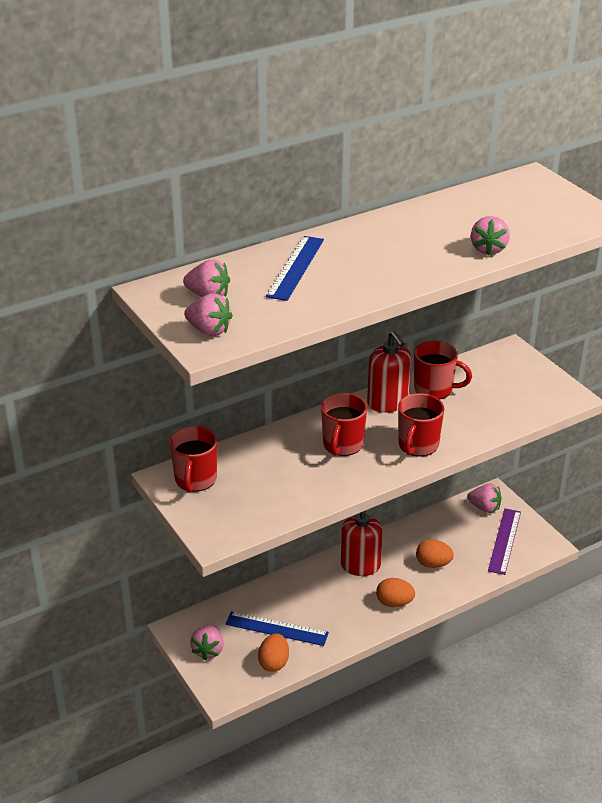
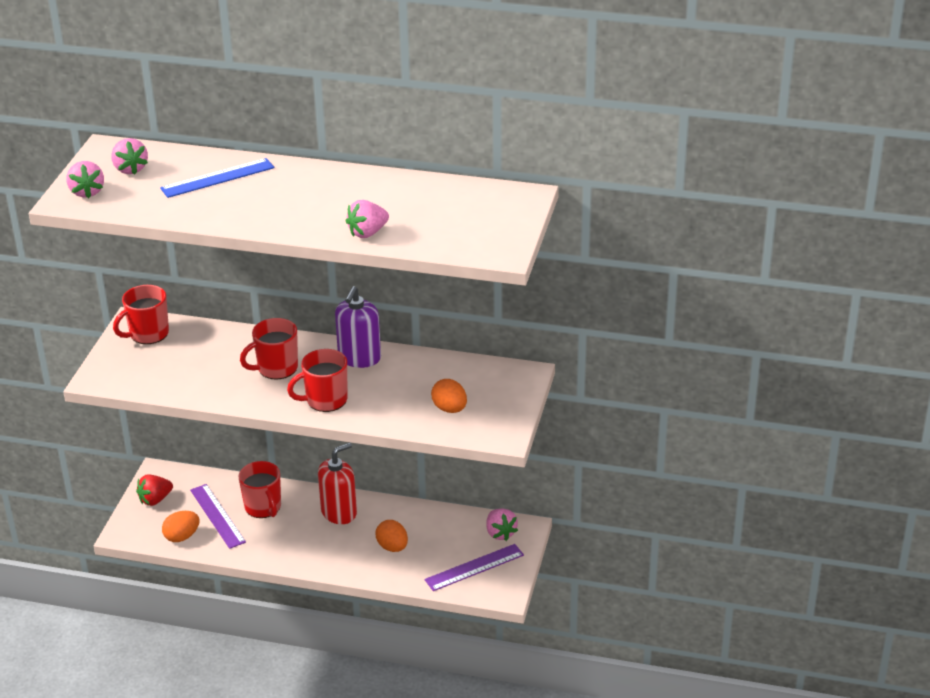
camera: 45 degrees right, 0 degrees up
pink strawberry [190,625,224,660] -> red strawberry [136,474,173,506]
blue ruler [225,611,329,646] -> purple ruler [190,484,246,549]
red soap dispenser [367,331,411,413] -> purple soap dispenser [335,286,381,368]
orange egg [376,578,415,607] -> orange egg moved to [431,379,467,413]
red mug [414,341,472,400] -> red mug moved to [239,461,281,518]

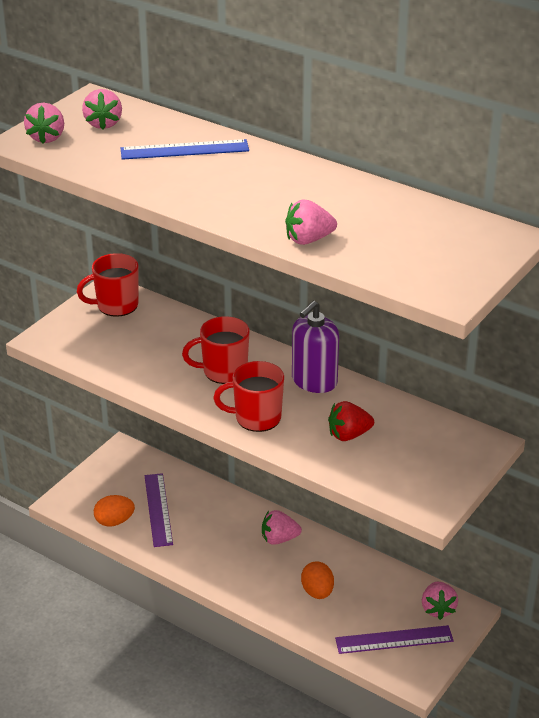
camera: 20 degrees right, 0 degrees up
red strawberry [136,474,173,506] -> red strawberry moved to [328,401,374,441]
red mug [239,461,281,518] -> none
red soap dispenser [318,442,357,524] -> pink strawberry [262,510,302,545]
orange egg [431,379,467,413] -> none

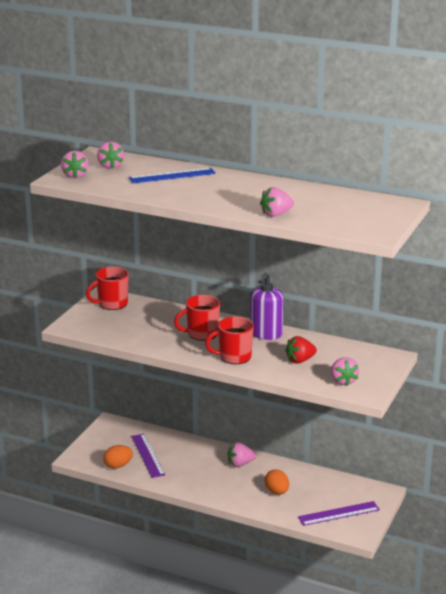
camera: 10 degrees left, 10 degrees down
pink strawberry [422,582,458,620] -> pink strawberry moved to [331,357,359,386]

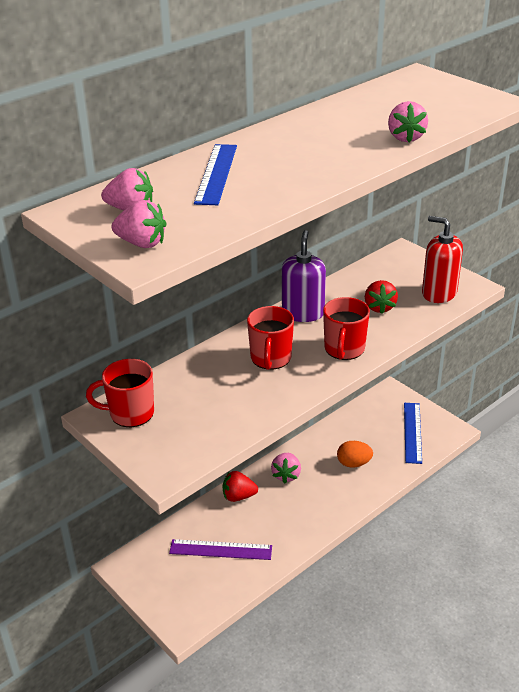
camera: 65 degrees left, 10 degrees up
red mug [86,266,129,310] -> red mug turned 90 degrees clockwise [86,359,154,427]
orange egg [103,445,133,469] -> none
purple soap dispenser [250,273,284,340] -> purple soap dispenser turned 135 degrees counterclockwise [282,230,326,322]
purple ruler [298,501,380,526] -> blue ruler [404,403,422,464]
pink strawberry [331,357,359,386] -> red soap dispenser [422,216,463,303]
none -> red strawberry [223,471,258,502]

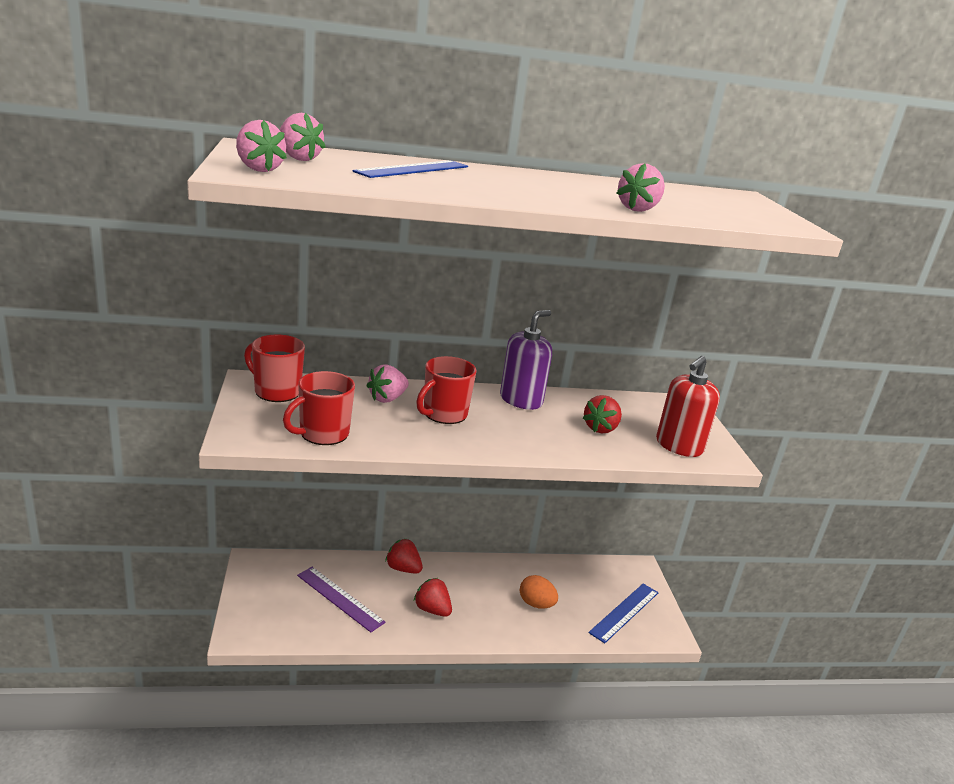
camera: 30 degrees right, 10 degrees down
pink strawberry [271,453,301,483] -> pink strawberry moved to [366,364,409,403]
red mug [323,297,370,360] -> red mug moved to [283,371,355,445]
red soap dispenser [422,216,463,303] -> red soap dispenser turned 120 degrees counterclockwise [656,356,720,457]
none -> red strawberry [414,578,452,617]

